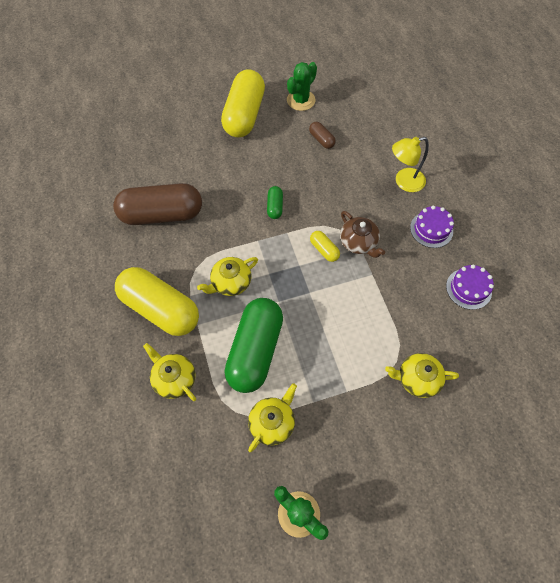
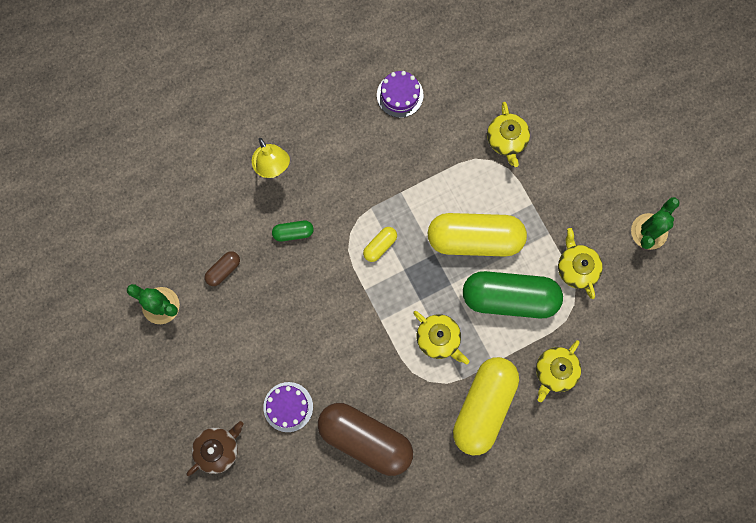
camera: 100 degrees left, 15 degrees up
brown capsule [113,183,202,225] -> brown capsule turned 45 degrees counterclockwise [318,403,413,476]
yellow capsule [221,69,265,137] -> yellow capsule moved to [428,213,527,257]
yellow teapot [248,383,297,452] -> yellow teapot turned 45 degrees clockwise [558,228,603,299]
green capsule [267,186,283,219] -> green capsule moved to [272,221,314,242]
brown teapot [340,211,385,258] -> brown teapot moved to [187,421,244,476]
purple cake [410,206,454,248] -> purple cake moved to [263,382,313,432]

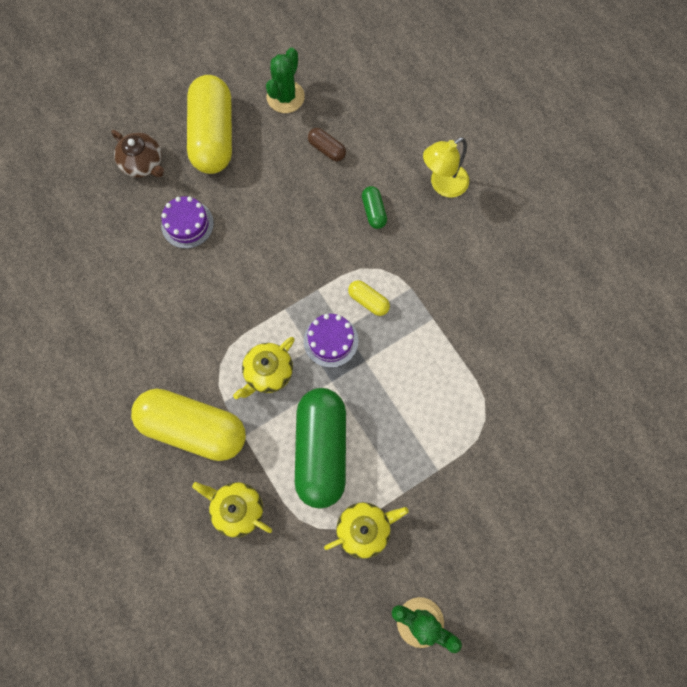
camera: 85 degrees right, 5 degrees down
brown capsule [318,403,413,476] -> none
purple cake [377,71,424,118] -> purple cake moved to [304,314,358,368]
yellow capsule [428,213,527,257] -> yellow capsule moved to [187,75,232,174]
yellow teapot [487,102,530,167] -> none

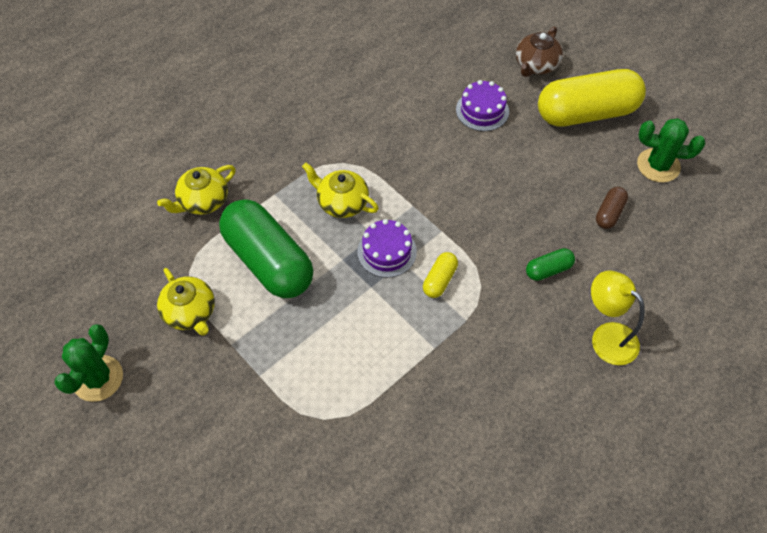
camera: 80 degrees right, 15 degrees down
yellow capsule [131,389,246,461] -> none
yellow teapot [192,482,272,538] -> yellow teapot turned 150 degrees counterclockwise [157,165,236,215]
green capsule [295,388,346,509] -> green capsule turned 60 degrees clockwise [219,199,313,298]

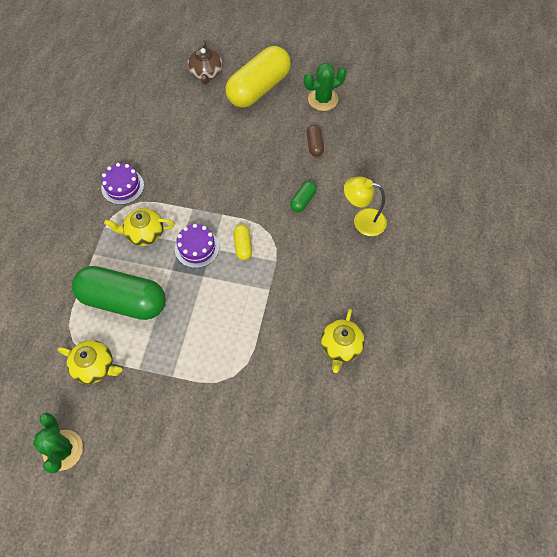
camera: 35 degrees left, 5 degrees up
yellow teapot [157,165,236,215] -> yellow teapot moved to [321,309,365,373]
purple cake [456,80,509,131] -> purple cake moved to [101,163,144,205]

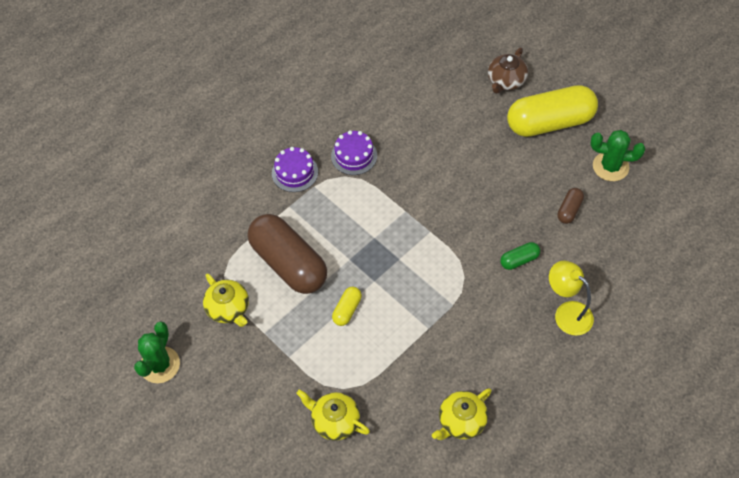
camera: 35 degrees right, 5 degrees down
green capsule [72,266,166,320] -> brown capsule [248,214,327,294]
yellow teapot [104,208,175,246] -> yellow teapot moved to [296,389,370,441]
purple cake [175,224,219,268] -> purple cake moved to [272,147,318,192]
yellow capsule [233,224,252,260] -> yellow capsule moved to [332,287,362,326]

